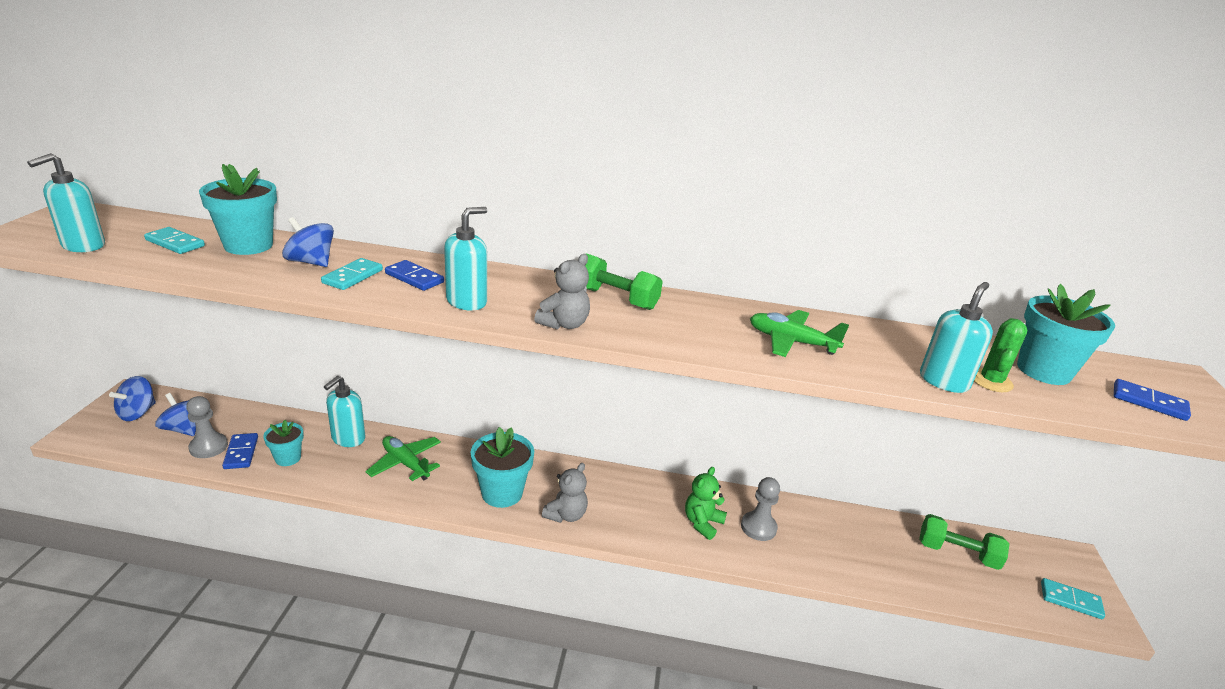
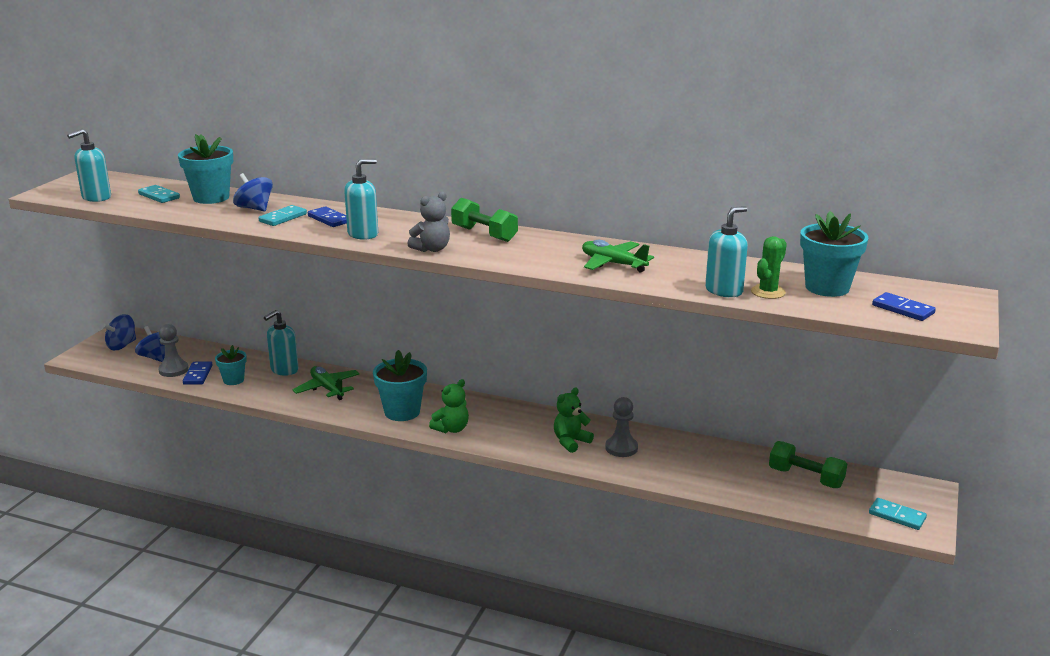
camera: 15 degrees right, 5 degrees down
grey teddy bear [542,463,588,523] -> green teddy bear [429,379,469,433]

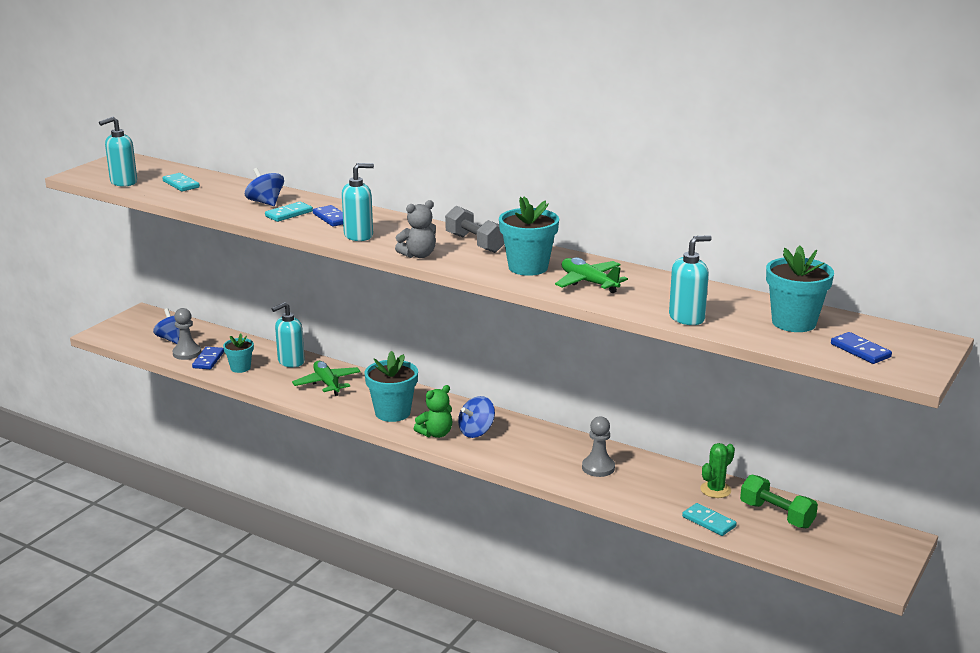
camera: 10 degrees right, 0 degrees up
blue spinning top [103,314,136,350] -> blue spinning top moved to [458,396,495,438]
turquoise flower pot [178,134,233,204] -> turquoise flower pot moved to [499,197,559,276]
green dumbbell [451,198,518,242] -> grey dumbbell [445,206,504,253]
green teddy bear [554,388,594,453] -> none
green cactus [751,236,787,299] -> green cactus moved to [700,443,735,498]
turquoise domino [869,498,927,530] -> turquoise domino moved to [682,503,737,536]

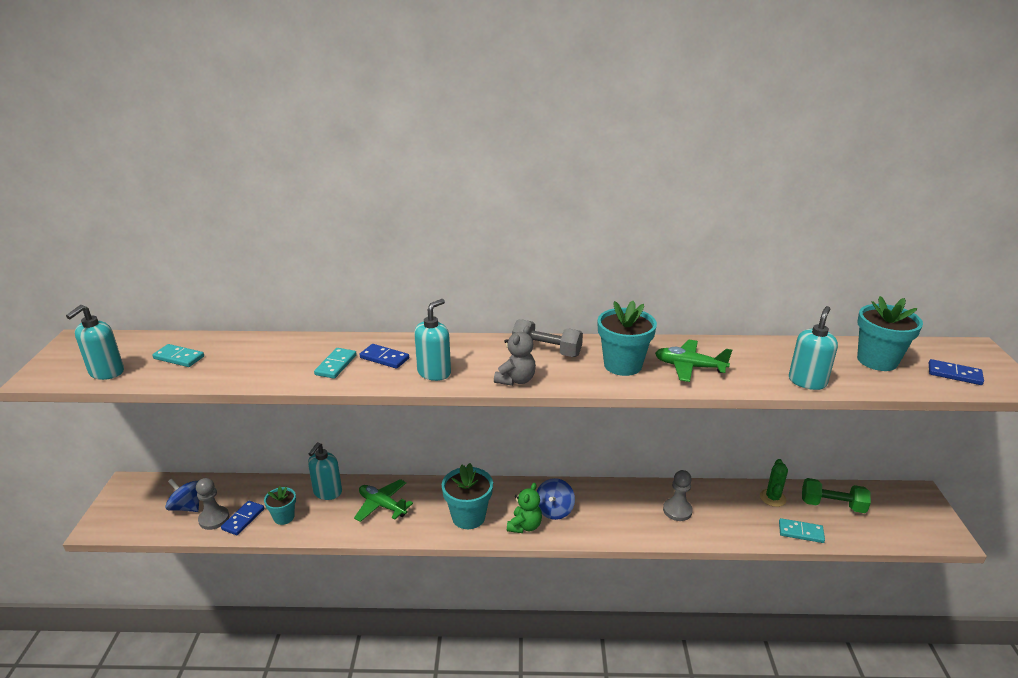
camera: 30 degrees left, 5 degrees up
blue domino [192,347,224,369] -> blue domino turned 45 degrees clockwise [221,500,264,535]
blue spinning top [245,168,284,206] -> none

